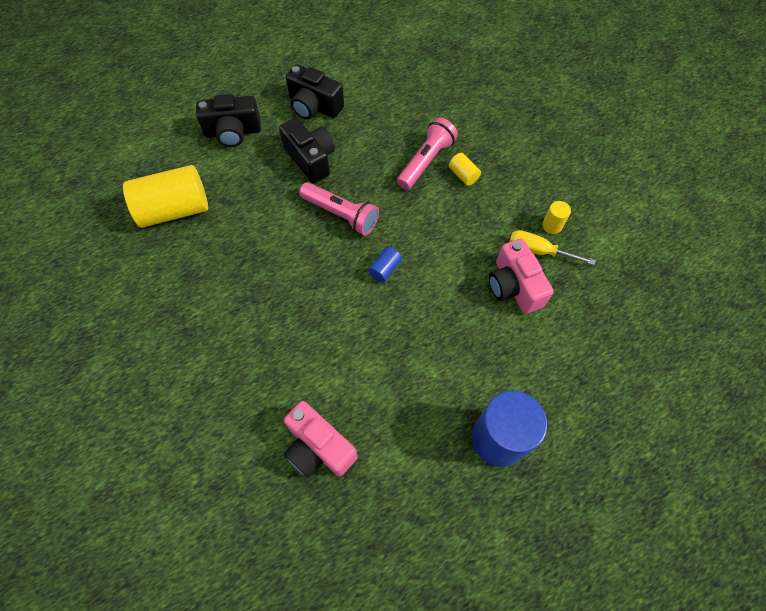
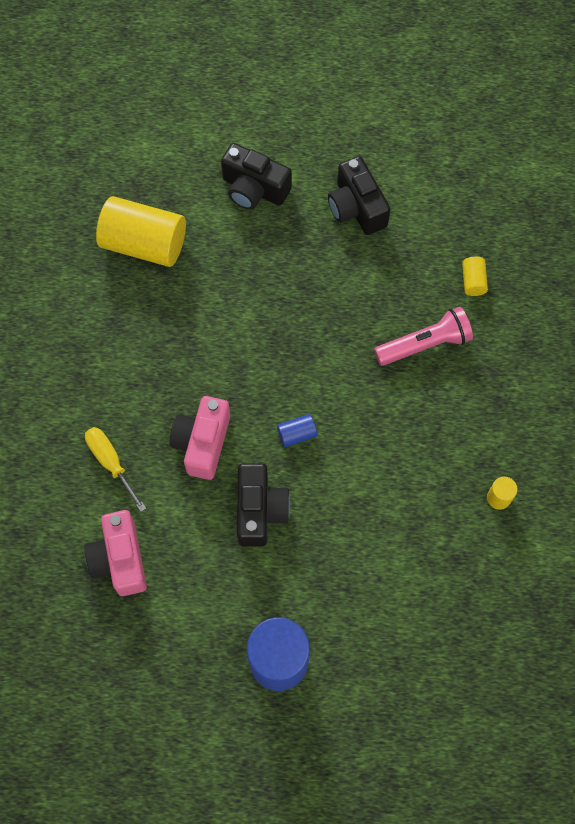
camera: 35 degrees right, 5 degrees up
black camera [279,118,335,184] -> black camera moved to [237,463,291,547]
pink flashlight [299,182,379,236] -> none
yellow cylinder [449,153,481,186] -> yellow cylinder moved to [462,256,488,296]
pink camera [489,239,554,314] -> pink camera moved to [169,396,230,480]
yellow screwdriver [509,230,596,265] -> yellow screwdriver moved to [85,427,146,512]

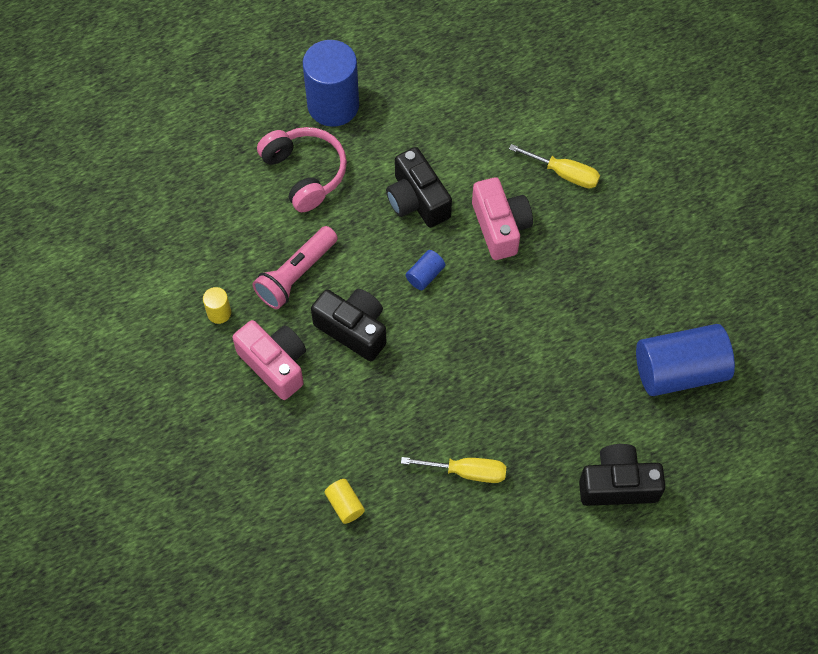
camera: 150 degrees right, 5 degrees down
pink camera [84,510,147,596] -> pink camera moved to [232,320,306,400]
yellow cylinder [96,196,186,267] -> blue cylinder [636,324,735,396]
black camera [328,156,391,235] -> black camera moved to [311,289,387,361]
pink flashlight [374,307,473,366] -> pink flashlight moved to [252,226,338,309]
none -> pink headphones [257,127,347,212]
none -> yellow screwdriver [401,457,507,483]

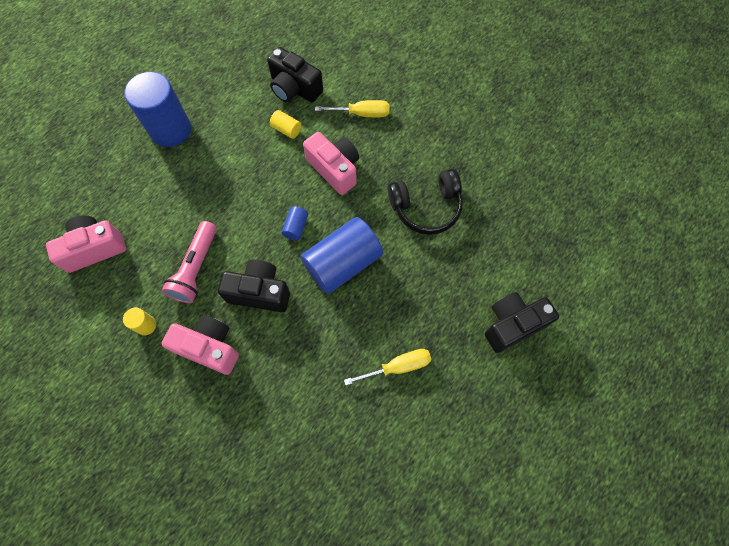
camera: 25 degrees left, 5 degrees up
pink headphones [257,127,347,212] -> none
yellow cylinder [325,479,365,524] -> yellow cylinder moved to [270,110,301,139]
black camera [386,147,452,228] -> black camera moved to [267,47,323,103]
blue cylinder [636,324,735,396] -> blue cylinder moved to [300,217,383,294]
none -> pink camera [46,215,126,273]
none -> black headphones [388,169,463,235]

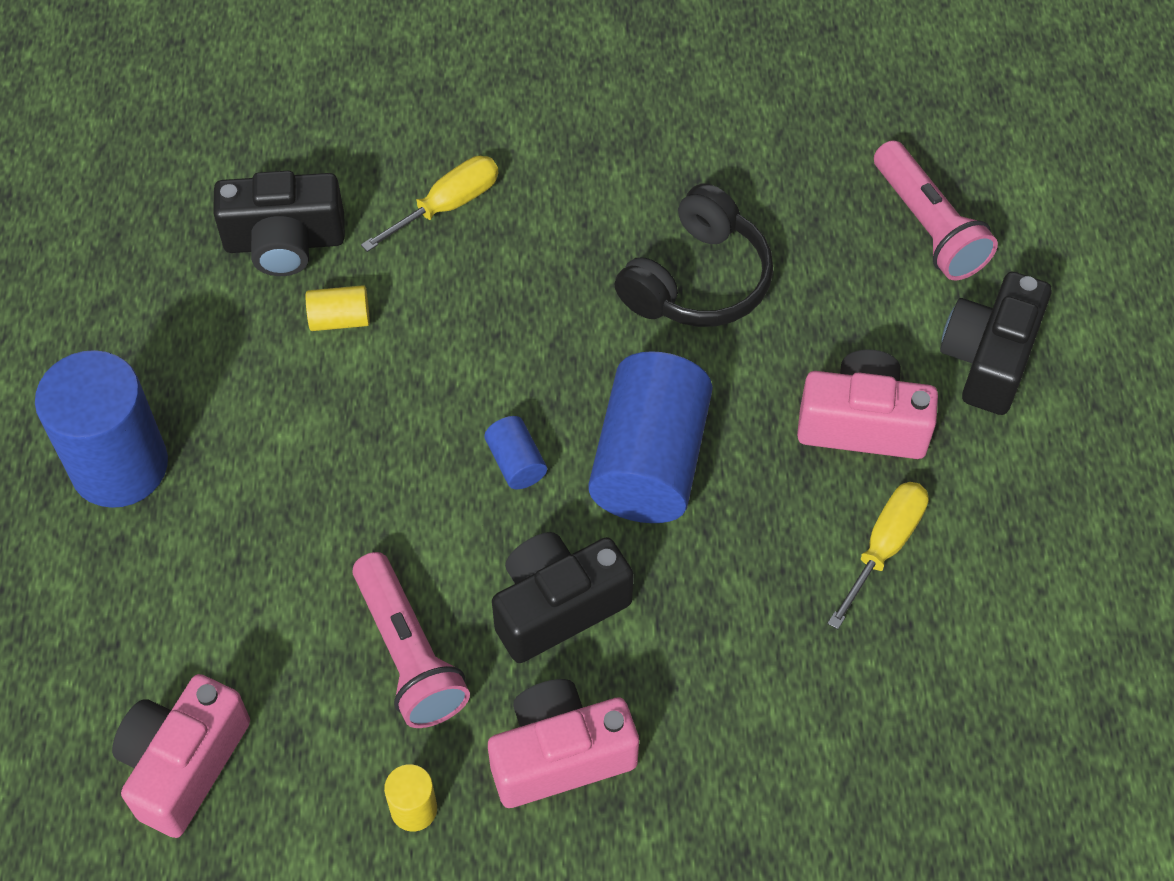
camera: 40 degrees left, 10 degrees down
pink camera [303,132,359,195] -> pink camera moved to [797,350,938,459]
none -> pink flashlight [874,140,998,280]

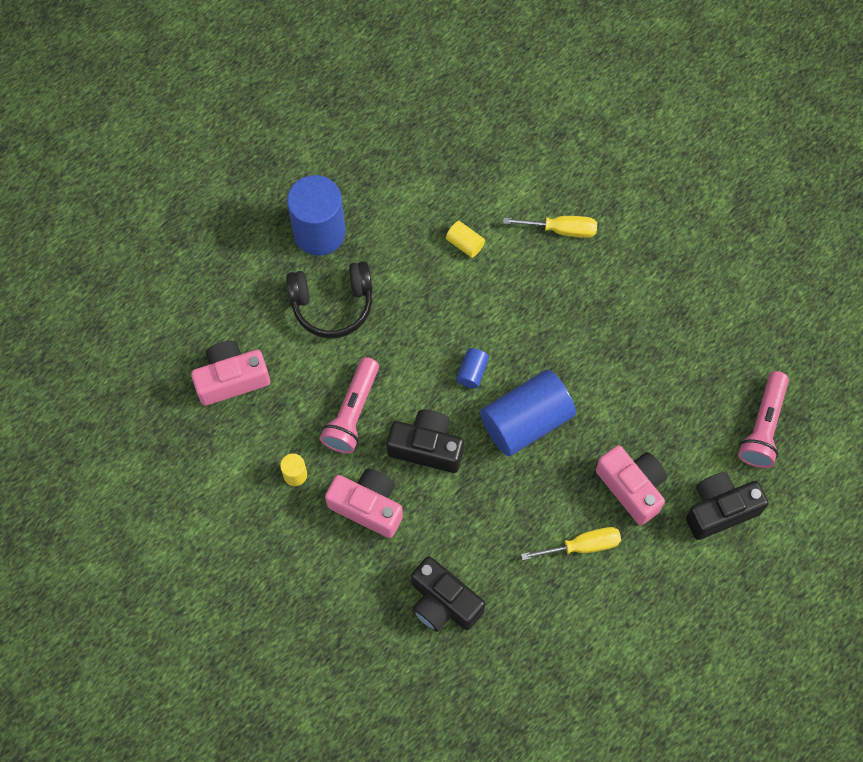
camera: 45 degrees right, 10 degrees up
black camera [213,171,345,276] -> black camera moved to [411,556,485,632]
black headphones [614,183,773,327] -> black headphones moved to [286,261,373,338]

